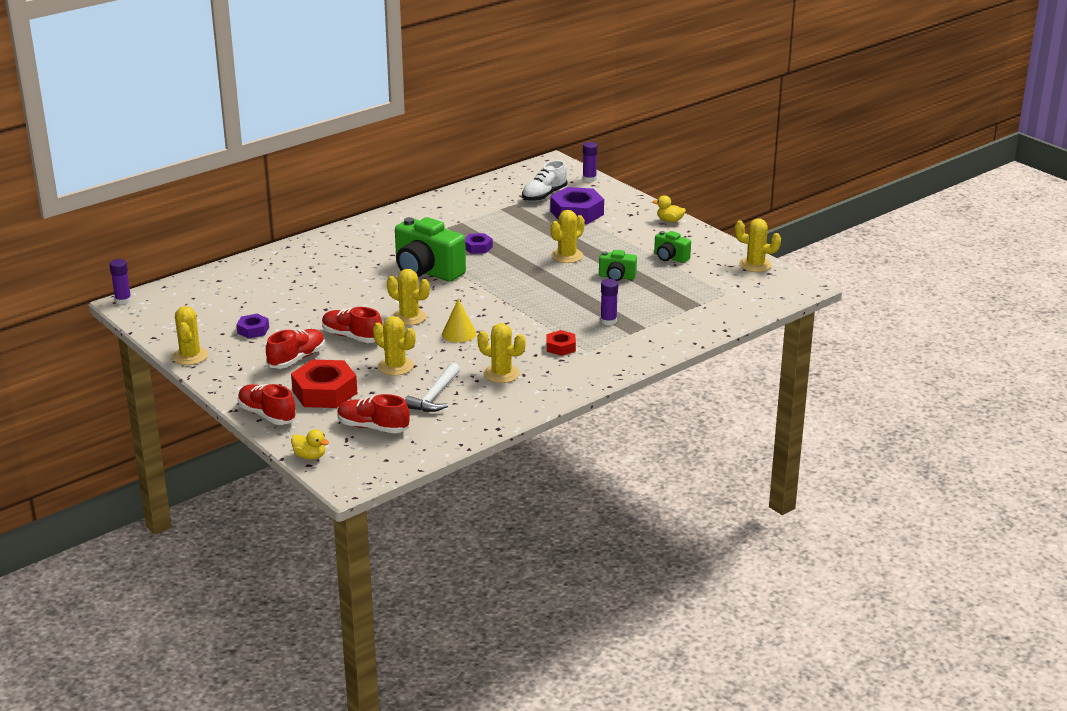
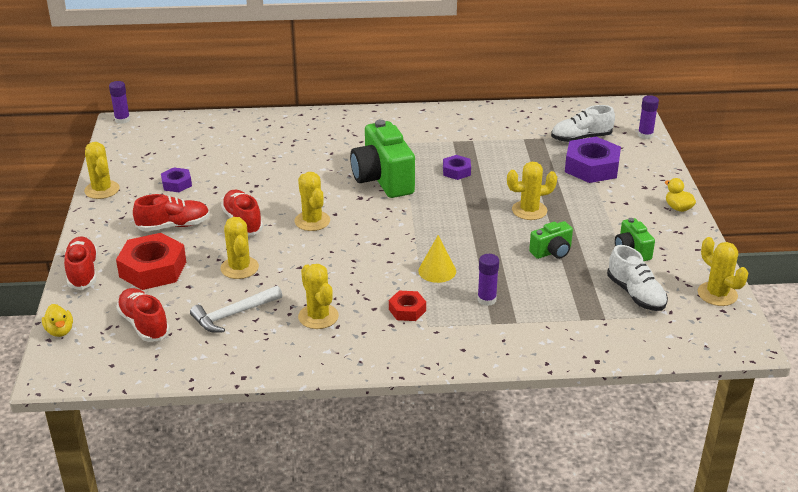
camera: 35 degrees right, 5 degrees up
yellow cactus [172,306,208,365] -> yellow cactus turned 60 degrees counterclockwise [84,142,120,199]
yellow cone [442,299,476,343] -> yellow cone moved to [418,235,456,283]
green camera [599,250,637,281] -> green camera turned 75 degrees counterclockwise [529,221,573,259]
none -> white shoe [607,245,668,311]

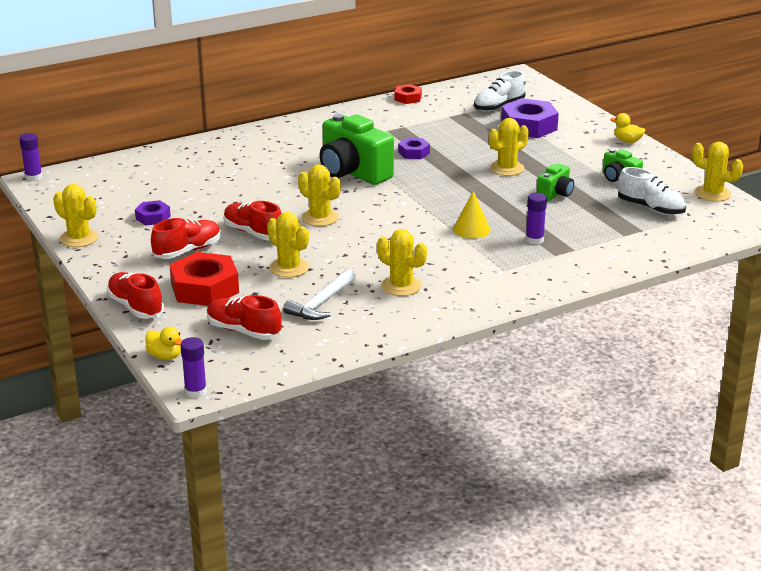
camera: 25 degrees left, 5 degrees down
red nut [389,291,426,321] -> red nut moved to [395,84,422,104]
purple glue stick [638,95,659,139] -> purple glue stick moved to [180,337,207,398]

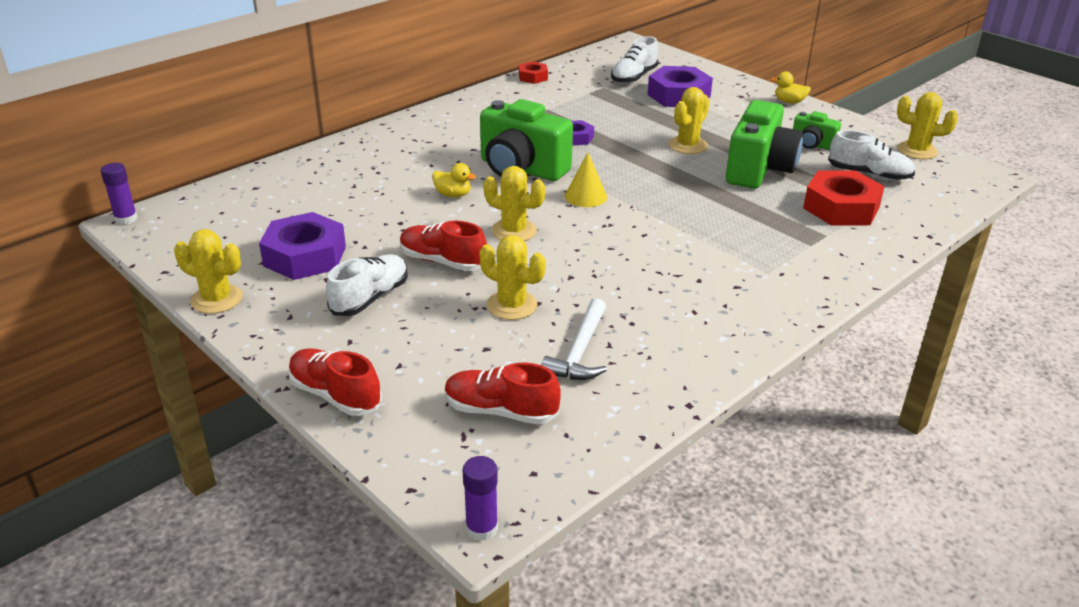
camera: 15 degrees left, 5 degrees up
purple nut [135,200,171,226] -> purple nut [259,212,346,280], size x1.89
yellow duck [146,327,183,360] -> yellow duck moved to [432,163,476,197]
red shoe [151,218,221,259] -> white shoe [326,254,408,316]
red nut [170,252,239,306] -> red nut moved to [803,171,885,225]
yellow cactus [377,229,427,296] -> none
yellow cone [453,191,490,239] -> yellow cone moved to [565,152,607,207]
purple glue stick [526,193,547,245] -> none
green camera [537,164,574,201] -> green camera [726,100,803,189], size x1.97

